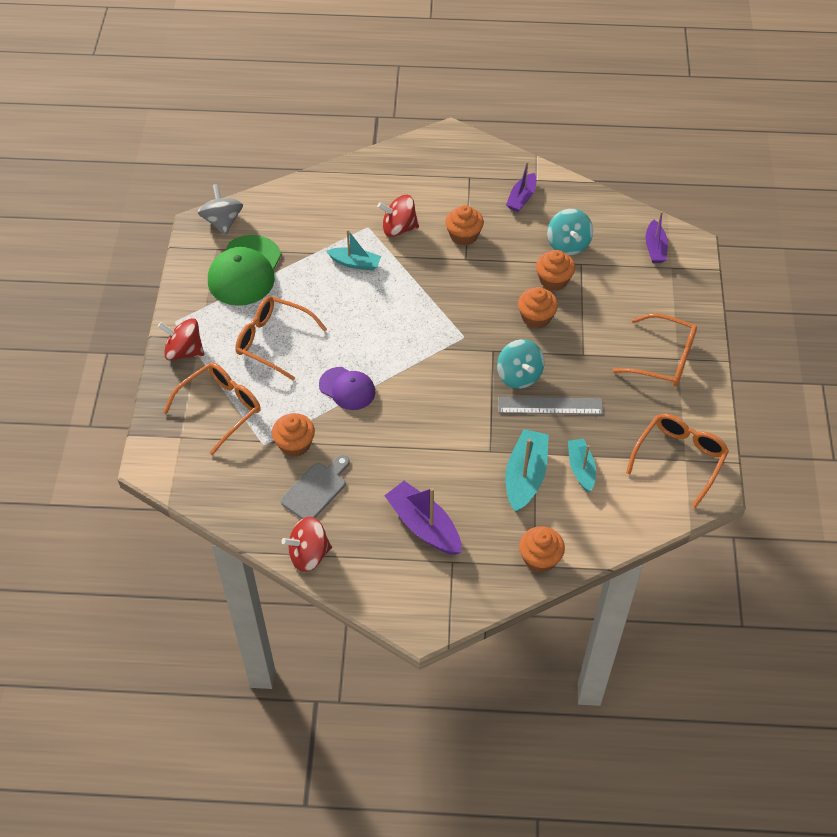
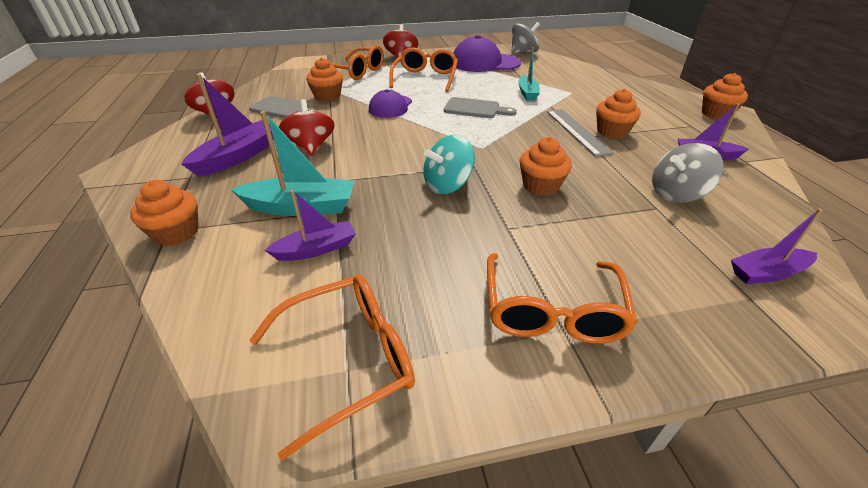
camera: 75 degrees right, 15 degrees down
green cap [208,235,281,306] -> purple cap [453,35,521,72]
red spinning top [377,195,419,237] -> red spinning top moved to [279,99,335,156]
grey ruler [498,397,603,415] -> grey ruler moved to [547,109,614,157]
orange cupcake [536,250,575,291] -> orange cupcake moved to [702,73,748,119]
turquoise spinning top [547,209,593,255] -> grey spinning top [652,143,724,203]
turquoise boat [568,439,596,492] -> purple boat [264,190,356,261]
orange glasses [626,414,729,508] -> orange glasses turned 45 degrees counterclockwise [250,275,415,461]
none -> grey cutting board [444,97,517,118]

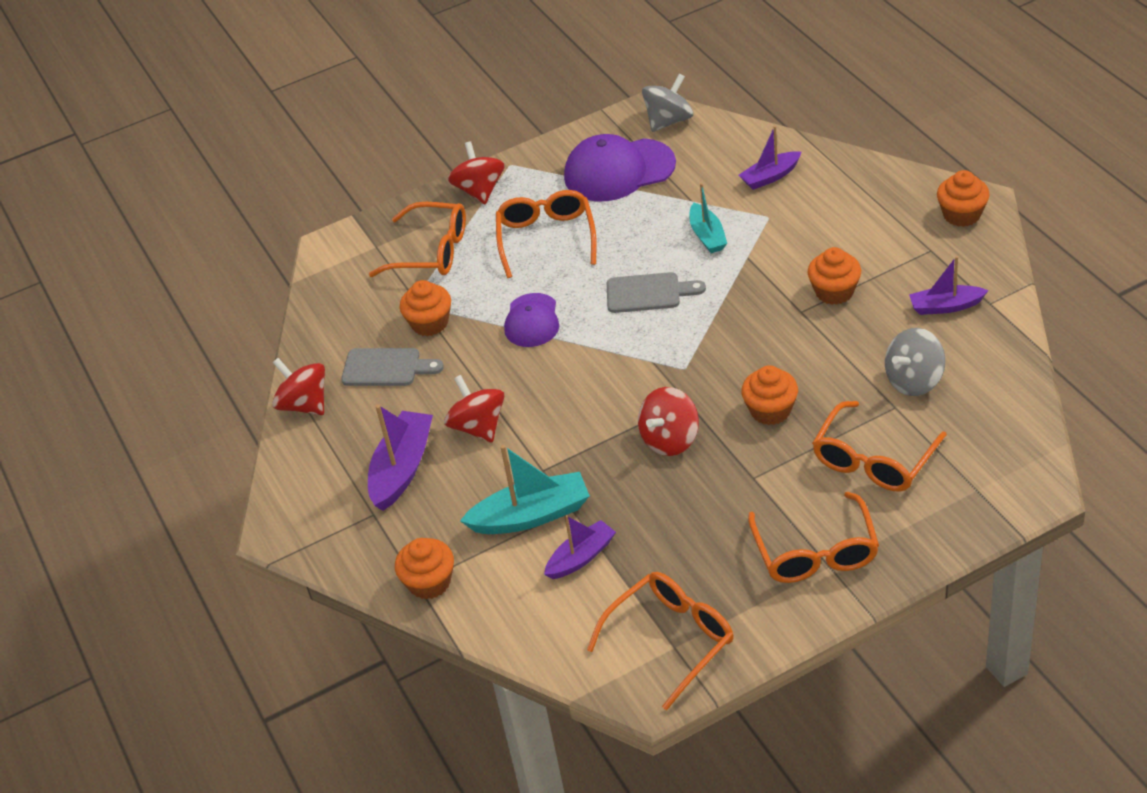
camera: 10 degrees left, 5 degrees up
turquoise spinning top [423,134,475,194] -> red spinning top [638,387,699,456]
grey ruler [547,109,614,157] -> none
purple boat [731,208,822,284] -> purple boat moved to [738,126,801,190]
none -> orange glasses [812,401,947,492]

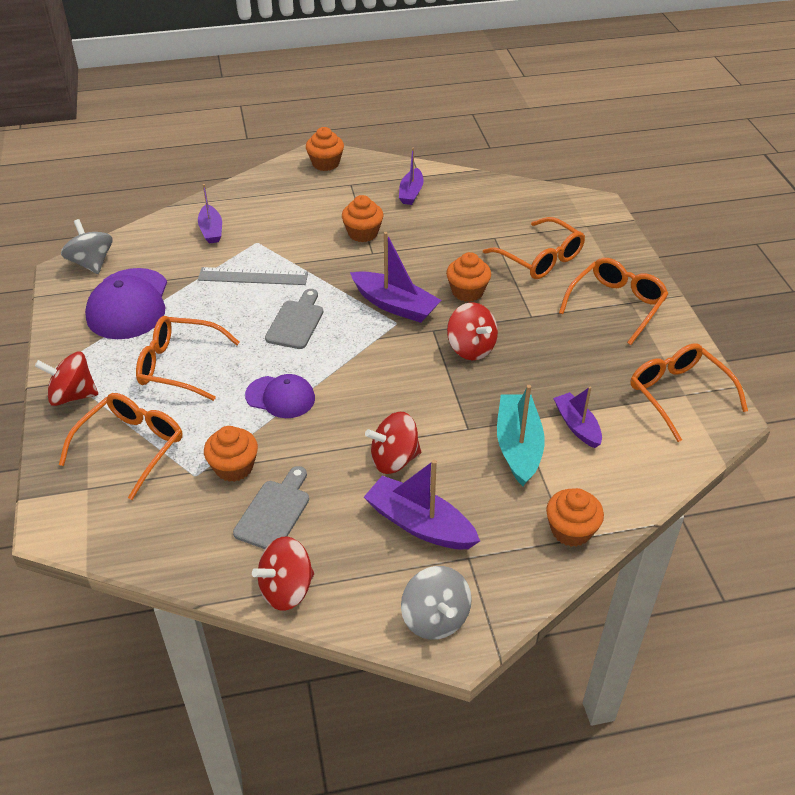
camera: 80 degrees left, 0 degrees up
turquoise boat [689,183,727,253] -> grey ruler [198,267,308,285]
orange glasses [748,492,879,583] -> orange glasses turned 60 degrees counterclockwise [559,258,668,345]
grey spinning top [885,328,945,396] -> grey spinning top moved to [401,566,472,640]
none -> purple boat [350,232,441,323]

